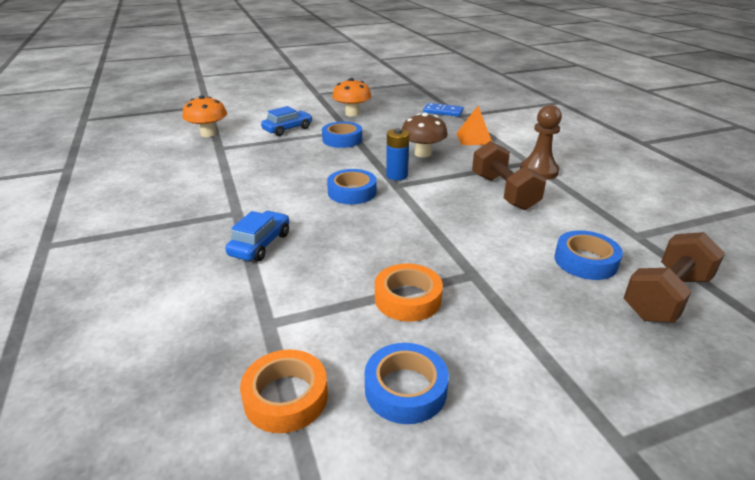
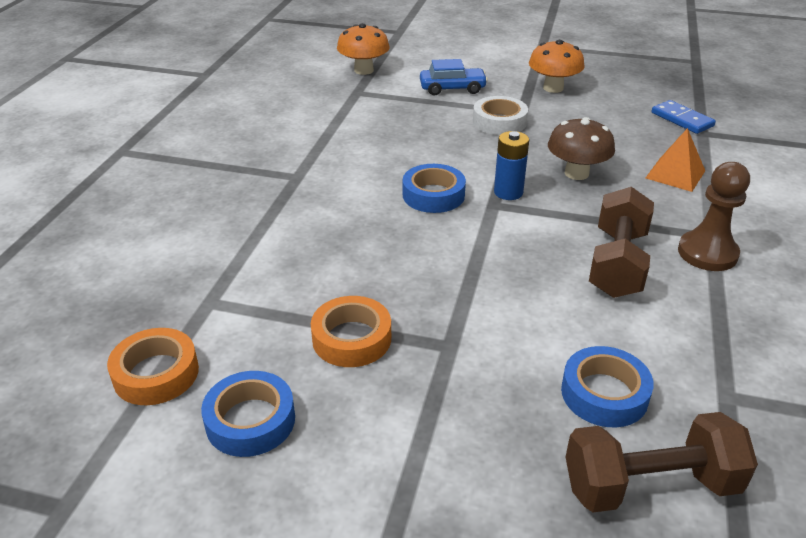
camera: 35 degrees right, 5 degrees up
blue car [225,211,289,261] -> none
blue tape [322,122,362,148] -> white tape [473,96,528,135]

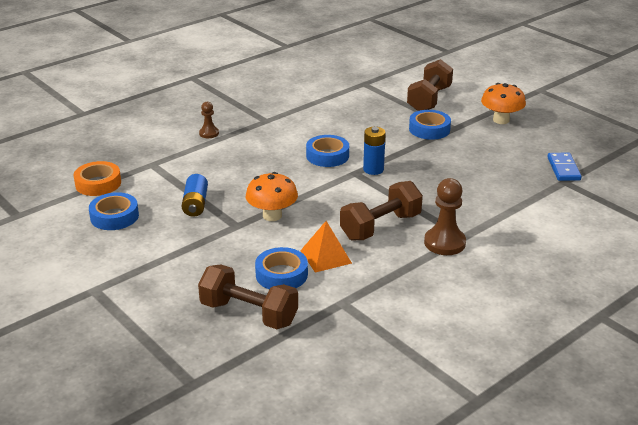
camera: 35 degrees right, 5 degrees down
orange tape [311,296,391,367] -> blue battery [182,174,208,217]
orange mushroom [337,23,390,75] -> orange mushroom moved to [246,172,298,221]
blue car [420,59,488,95] -> brown dumbbell [407,59,453,111]
white tape [473,96,528,135] -> blue tape [409,110,451,140]
brown mushroom [548,117,615,180] -> none
orange pyramid [646,128,705,192] -> orange pyramid moved to [300,221,352,273]
none -> brown pawn [199,102,219,138]

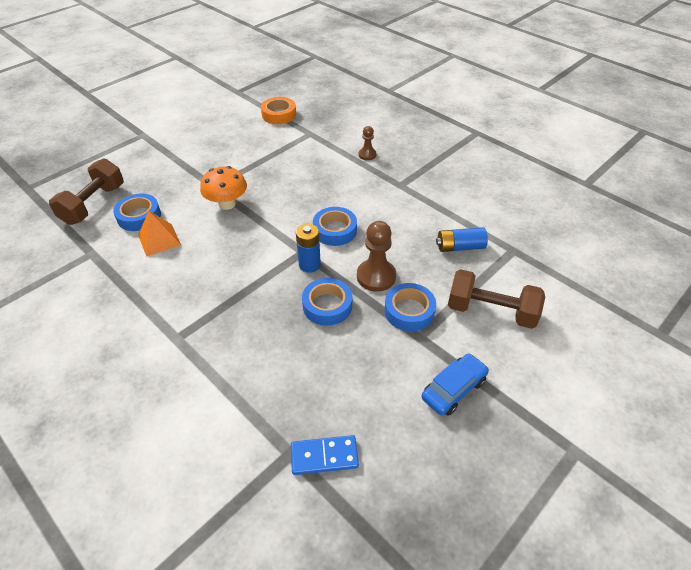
camera: 85 degrees right, 15 degrees up
blue tape [89,192,139,230] -> blue tape moved to [302,278,352,326]
blue battery [182,174,208,217] -> blue battery moved to [436,227,488,252]
brown dumbbell [340,181,423,240] -> none
brown pawn [424,178,466,255] -> brown pawn moved to [357,221,396,292]
orange mushroom [481,83,526,124] -> blue car [421,353,489,416]

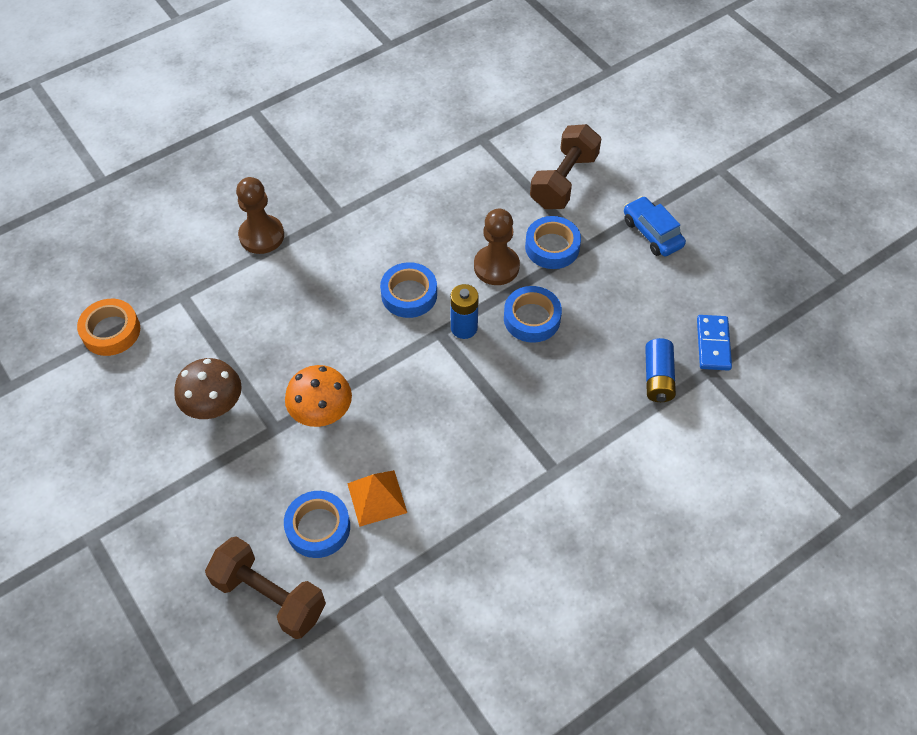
camera: 80 degrees left, 10 degrees up
brown pawn [359,126,376,160] -> brown pawn [236,177,284,254], size x1.75
blue battery [436,227,488,252] -> blue battery moved to [645,338,676,402]
none -> brown mushroom [174,358,242,419]

